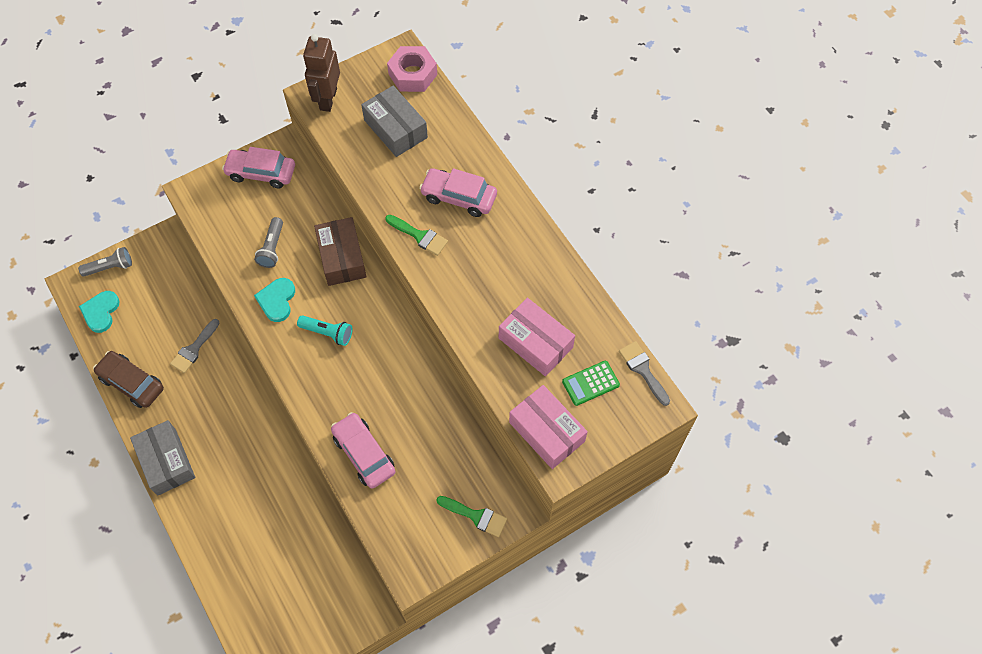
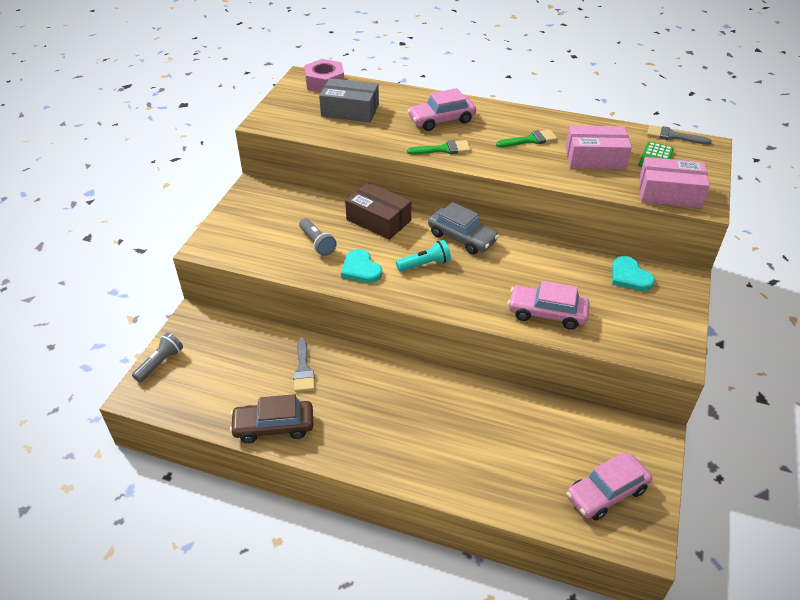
camera: 40 degrees left, 20 degrees down
turquoise heart [79,291,120,333] -> turquoise heart moved to [612,256,655,291]
grey box [130,420,195,496] -> none
pink car [222,147,295,189] -> pink car moved to [566,452,652,521]
brown robot [303,34,340,112] -> none
green brush [436,496,507,537] -> green brush moved to [496,129,557,147]
none -> grey car [428,202,499,255]

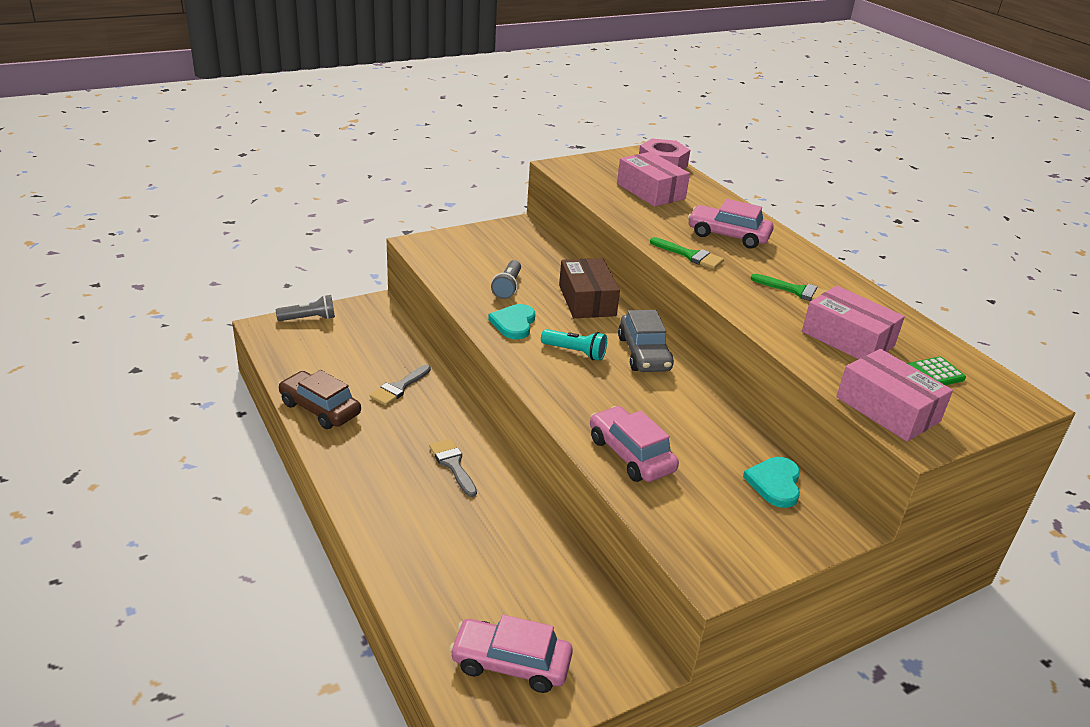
camera: 40 degrees right, 10 degrees down
grey box [319,78,379,122] -> pink box [617,152,690,207]
grey brush [647,125,712,145] -> grey brush moved to [429,439,477,497]

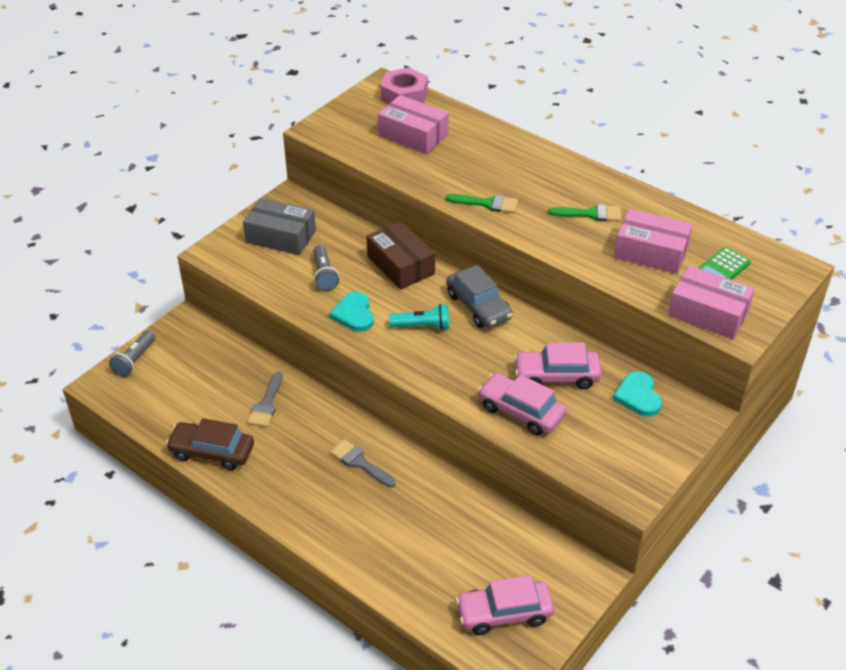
camera: 20 degrees left, 10 degrees up
grey flashlight [276,295,335,321] -> grey flashlight turned 150 degrees clockwise [109,330,155,377]
pink car [688,199,774,249] -> pink car moved to [514,343,602,389]
none -> grey box [243,198,316,255]

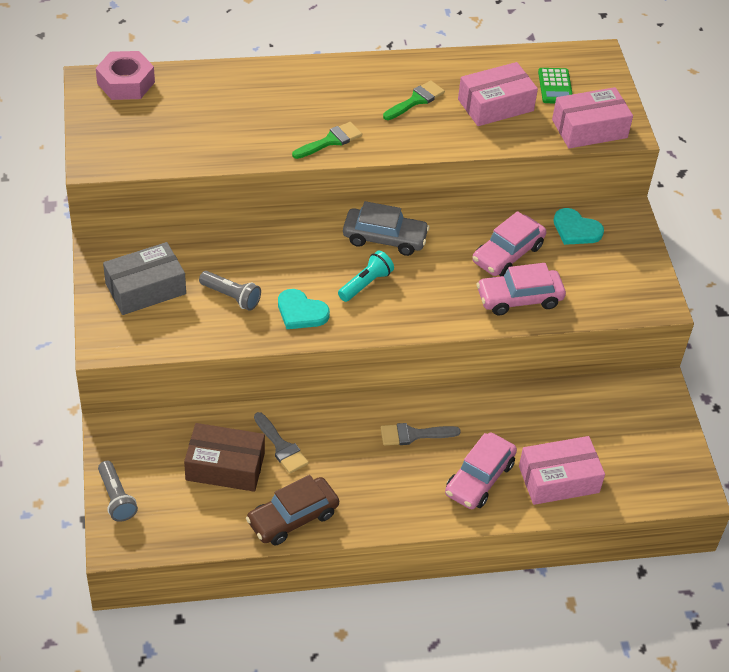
camera: 50 degrees left, 5 degrees up
brown box [367,221,435,290] -> brown box moved to [184,423,265,492]
pink box [378,95,449,154] -> pink box moved to [519,436,605,505]
pink car [456,575,554,635] -> pink car moved to [445,433,517,509]

